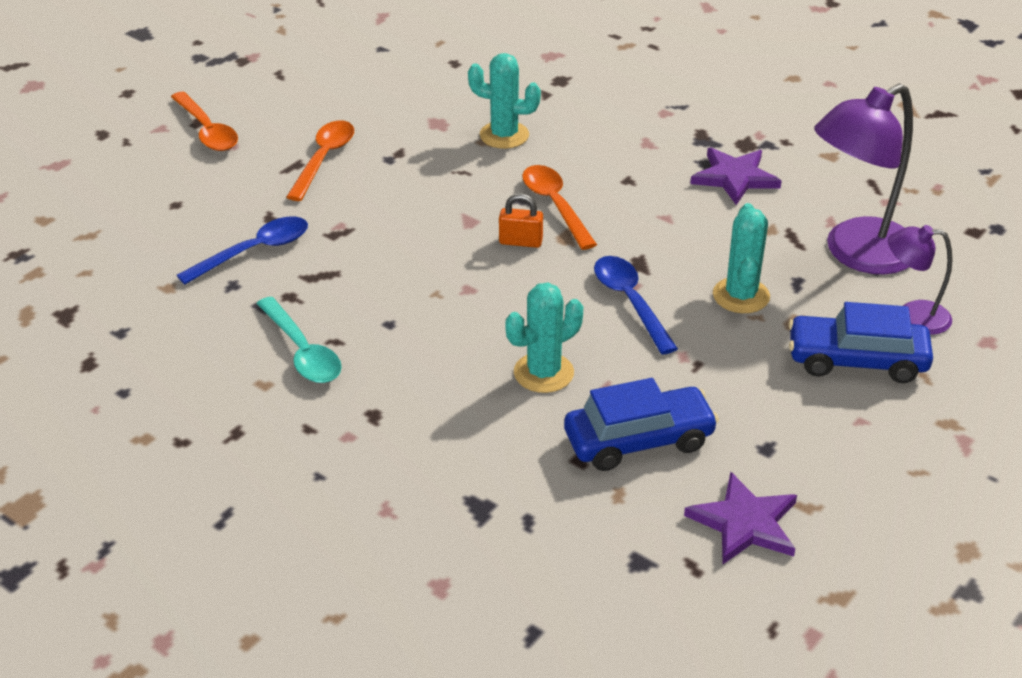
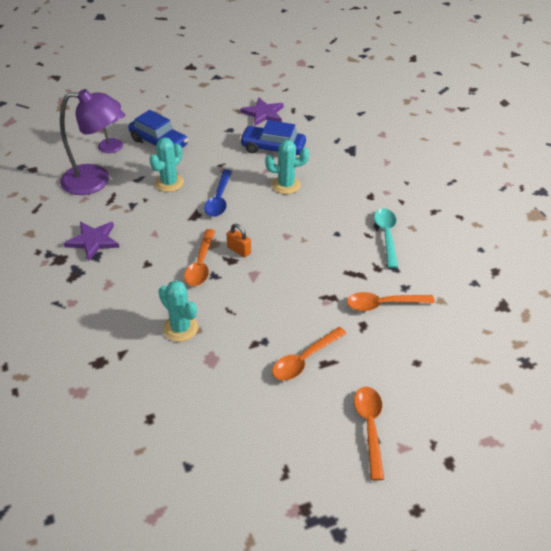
camera: 150 degrees left, 5 degrees up
blue spoon [177,217,308,285] -> orange spoon [347,292,435,311]

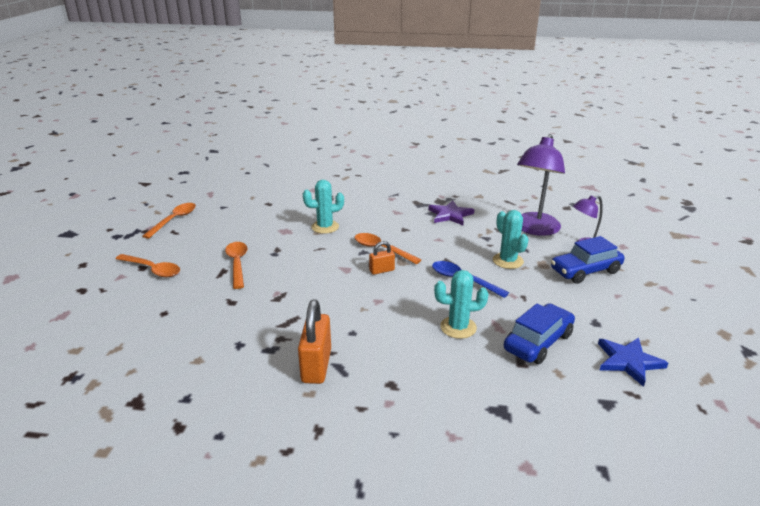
camera: 120 degrees right, 15 degrees down
purple star [240,97,284,126] -> blue star [598,338,668,387]
turquoise cactus [265,140,309,194] -> turquoise cactus turned 60 degrees clockwise [434,270,489,339]
orange spoon [347,292,435,311] -> orange spoon moved to [143,203,196,239]
turquoise spoon [374,208,398,268] -> orange padlock [298,300,331,384]

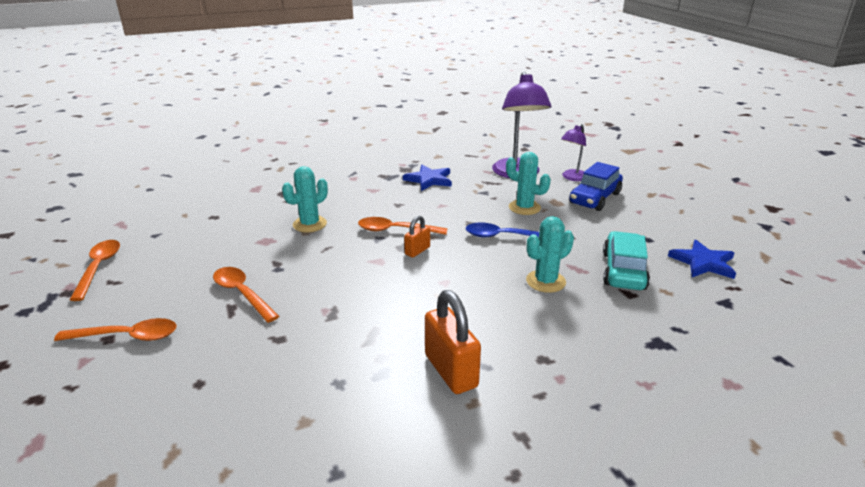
camera: 30 degrees left, 0 degrees up
purple star [429,200,474,225] -> blue star [403,165,452,191]
blue car [504,303,575,364] -> turquoise car [603,231,650,290]

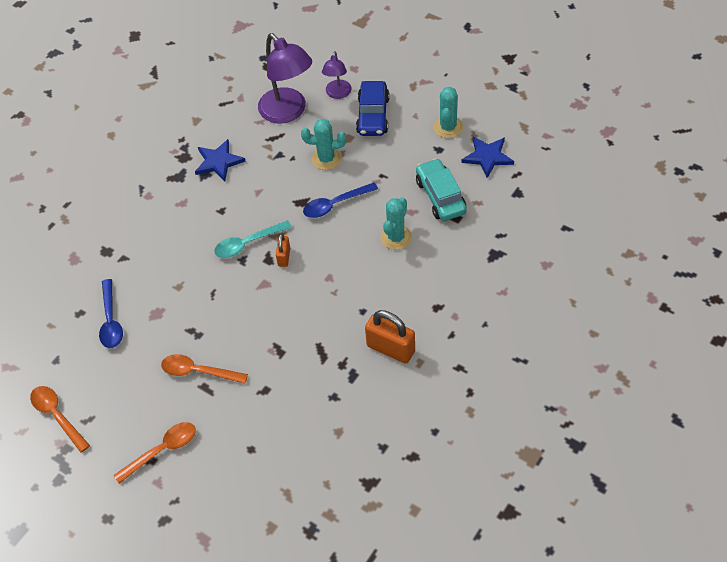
camera: 30 degrees left, 25 degrees up
turquoise cactus [282,166,328,232] -> turquoise cactus moved to [434,87,463,138]
orange spoon [358,217,448,235] -> turquoise spoon [214,220,292,258]
none -> blue spoon [99,279,123,348]

